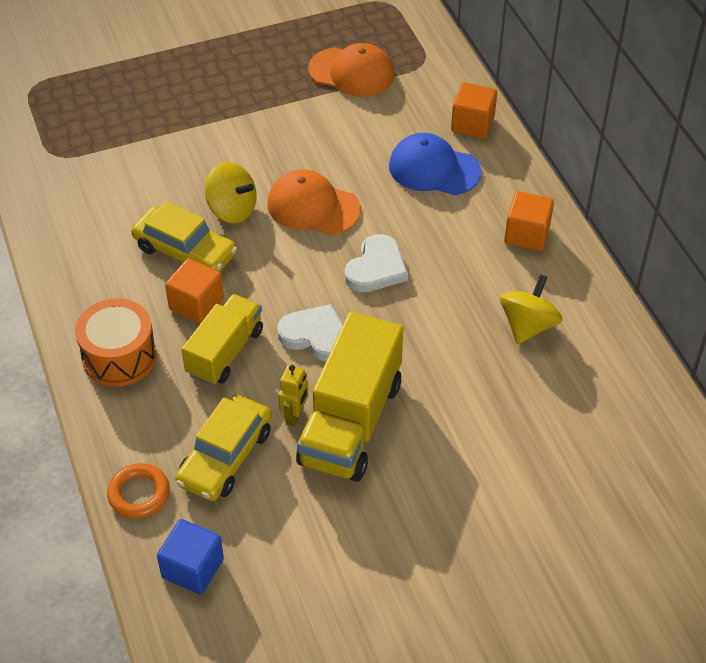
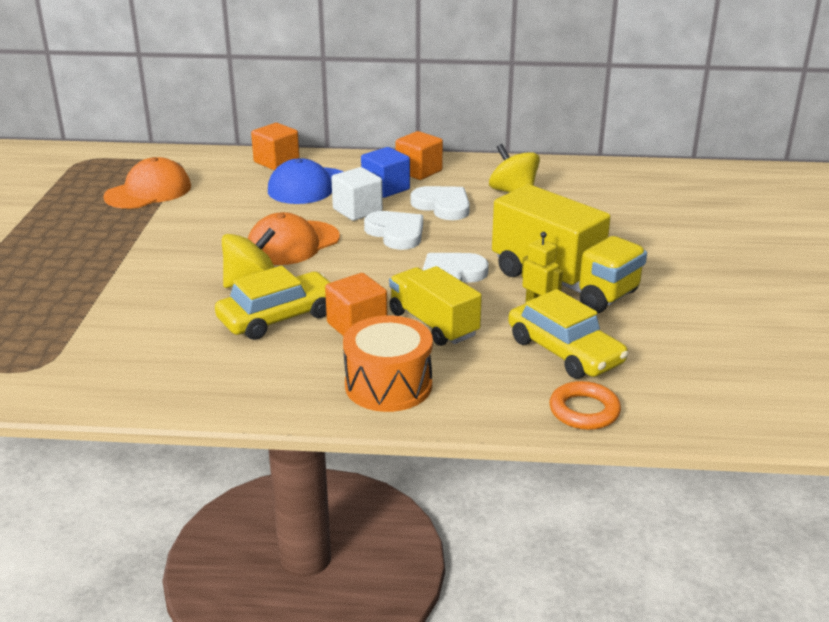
camera: 65 degrees left, 20 degrees down
blue cube [157,519,224,595] -> blue cube moved to [361,147,410,198]
none -> white cube [331,167,383,221]
none -> white heart [410,186,470,220]

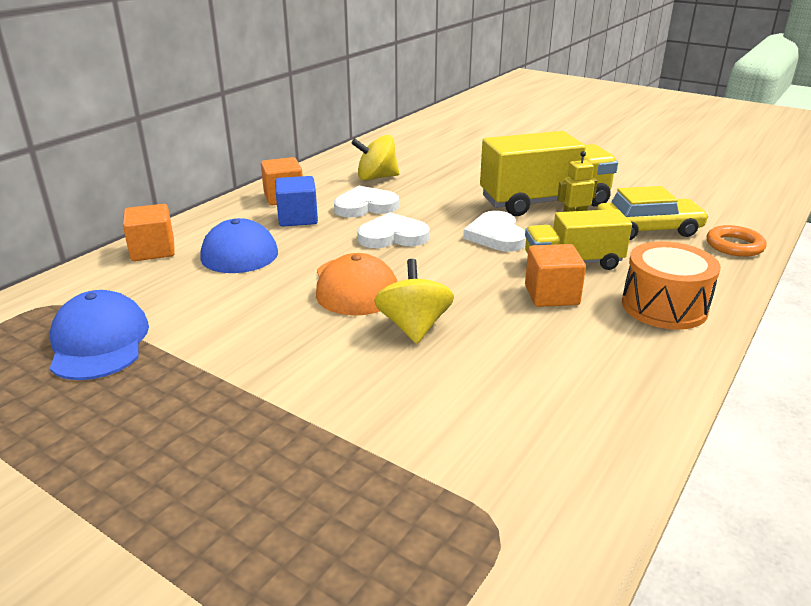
camera: 60 degrees left, 0 degrees up
orange cap [103,157,191,209] -> blue cap [50,290,149,380]
yellow car [215,266,331,340] -> none
white cube [331,167,383,221] -> none

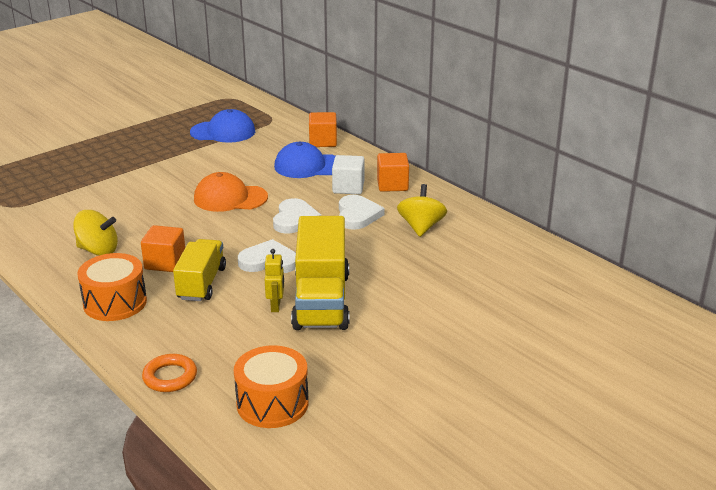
camera: 105 degrees right, 0 degrees up
blue cube [275,176,318,227] -> white cube [332,155,364,195]
yellow spinning top [374,259,454,344] -> yellow spinning top moved to [73,210,118,256]
yellow car [596,186,709,240] -> none
none -> orange drum [234,345,309,428]

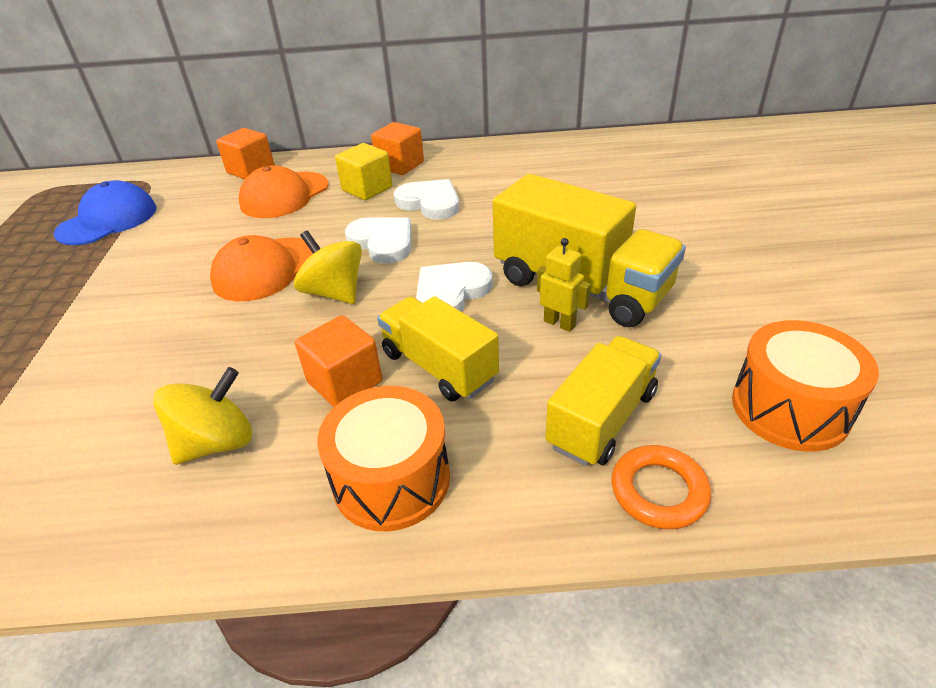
camera: 50 degrees left, 10 degrees up
blue cap [274,142,335,178] -> orange cap [239,165,329,218]
white cube [332,155,364,195] -> yellow cube [335,143,393,200]
yellow spinning top [397,184,447,237] -> yellow spinning top moved to [294,231,362,304]
none -> yellow truck [545,336,661,466]

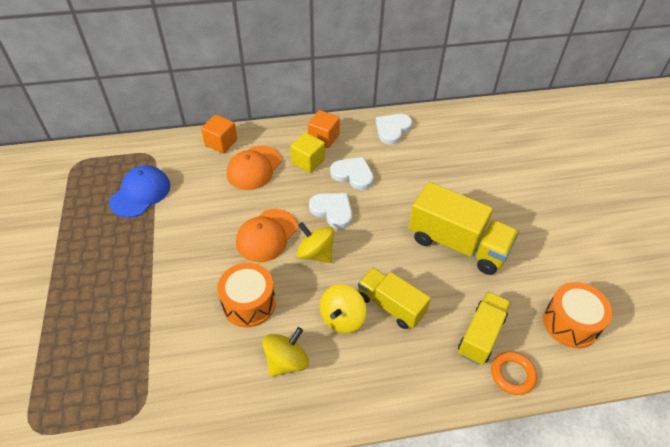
camera: 10 degrees left, 10 degrees up
orange cube [295,315,383,407] -> yellow spinning top [320,284,367,333]
orange drum [317,386,450,531] -> orange drum moved to [217,263,276,327]
white heart [416,262,493,312] -> white heart moved to [376,114,412,144]
yellow robot [537,238,591,332] -> none

